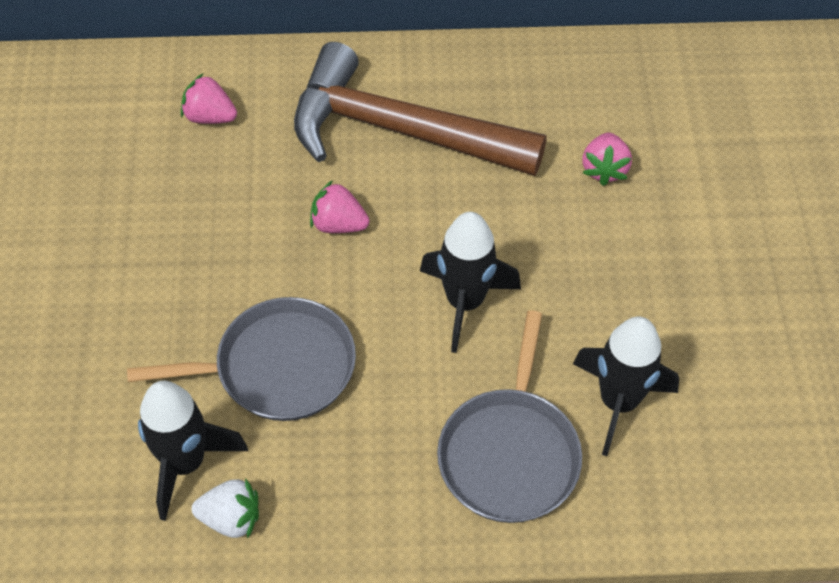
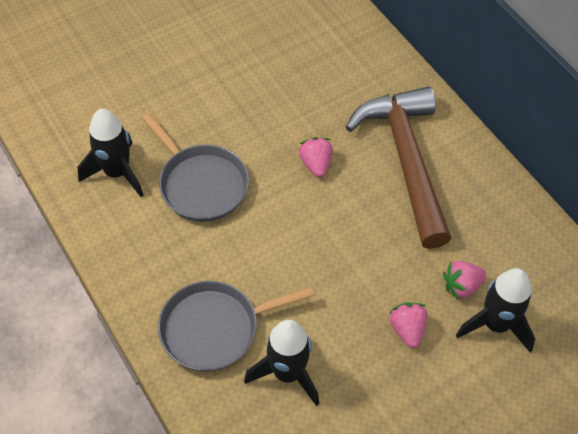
camera: 60 degrees right, 0 degrees up
pink strawberry [181,73,237,124] -> pink strawberry moved to [389,302,428,348]
white strawberry [192,478,259,539] -> none
black rocket [420,212,521,353] -> black rocket moved to [456,268,535,353]

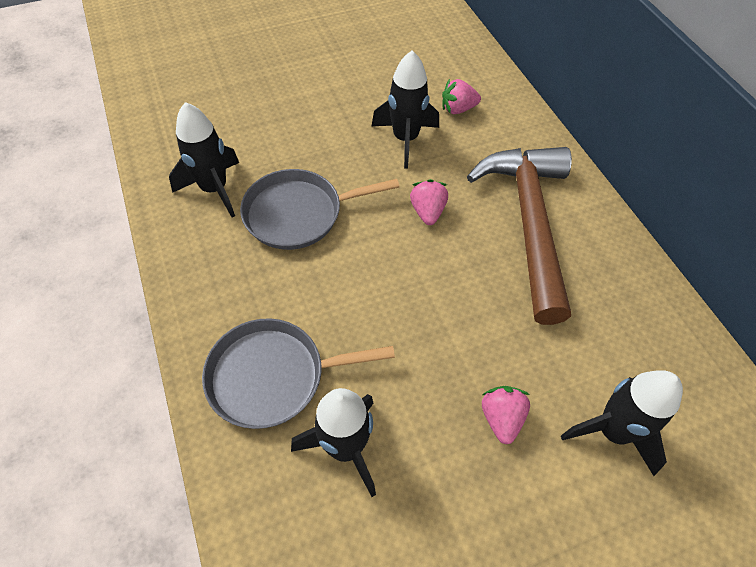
camera: 10 degrees right, 0 degrees up
grey pan [142,113,249,222] -> grey pan turned 105 degrees clockwise [240,169,400,250]
pink strawberry [443,261,487,299] -> pink strawberry moved to [442,79,481,114]
none -> black rocket [372,50,439,169]

